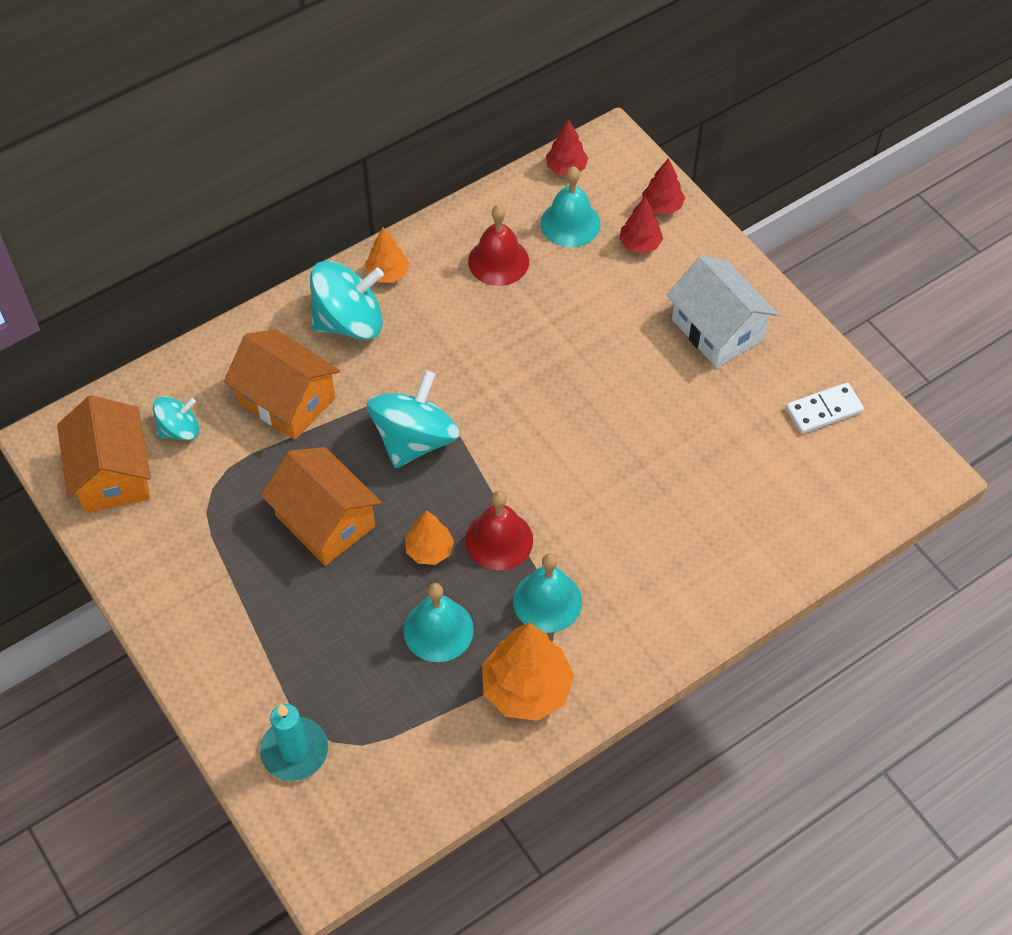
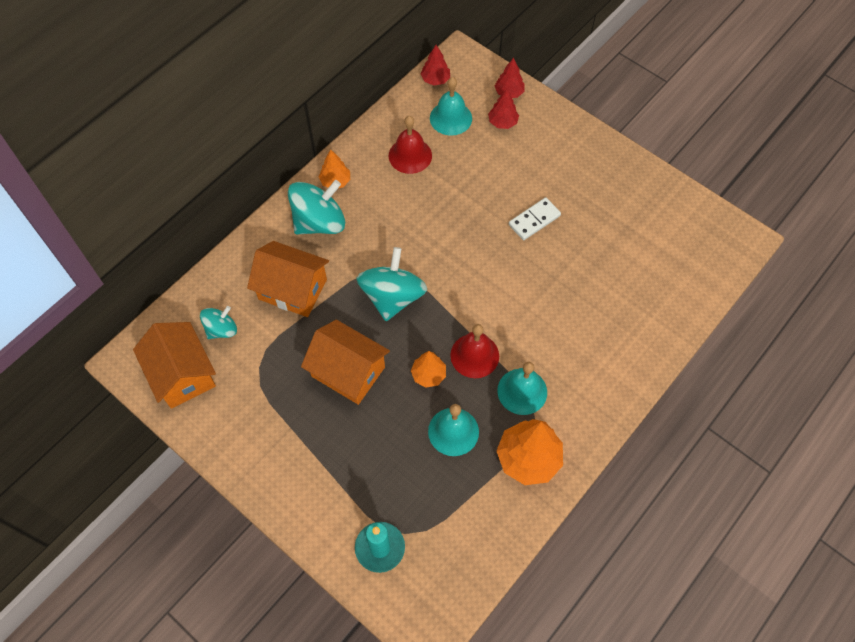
camera: 15 degrees left, 5 degrees up
white house [667,255,779,368] -> none
white domino [786,382,864,434] -> white domino moved to [509,198,561,240]

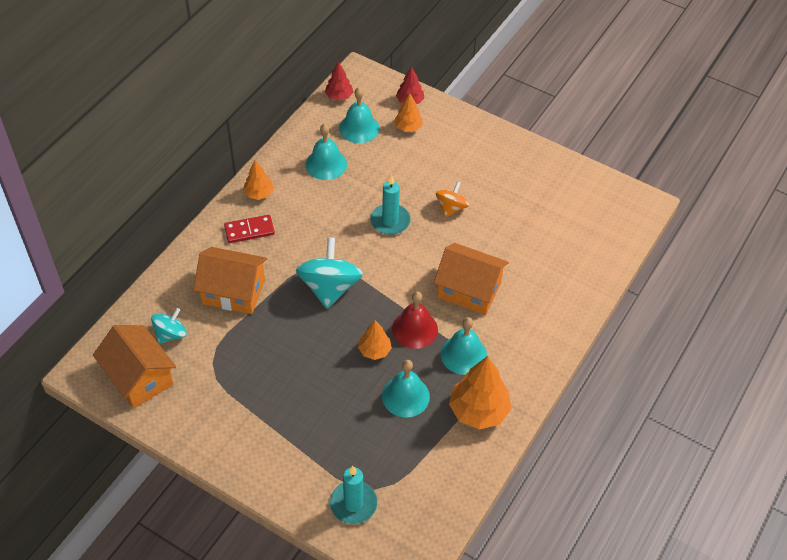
camera: 10 degrees left, 10 degrees down
turquoise spinning top [288,180,345,235] -> red domino [224,215,275,243]
orange house [301,320,390,405] -> orange house moved to [434,243,509,315]
red bell [389,116,432,174] -> turquoise bell [306,124,347,180]
red tree [488,89,519,129] -> orange tree [394,93,423,132]
white domino [509,198,561,240] -> orange spinning top [436,181,469,217]
none -> turquoise candle [371,175,410,235]

